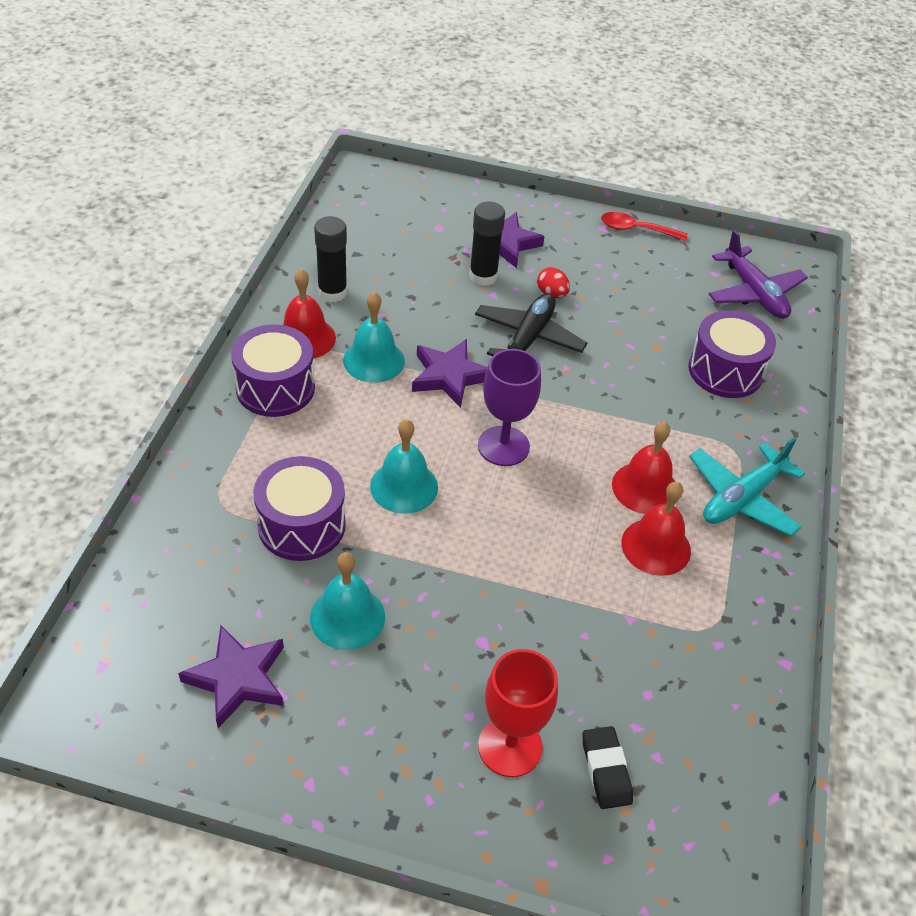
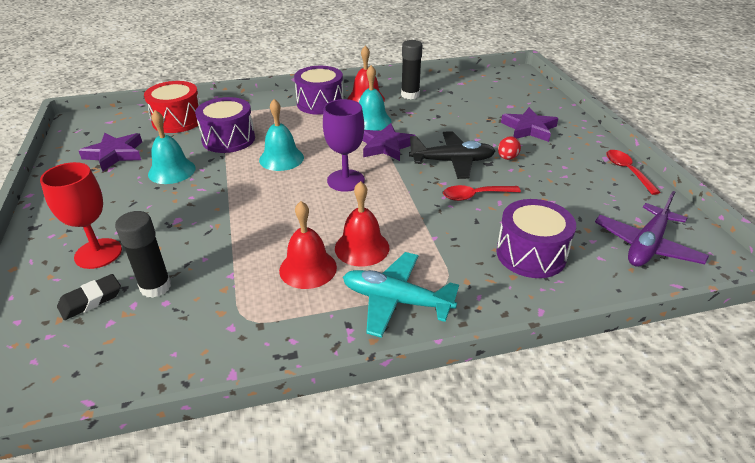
camera: 65 degrees right, 10 degrees down
black glue stick [469,202,505,286] -> black glue stick moved to [115,211,171,298]
none -> red drum [144,81,200,133]
none -> red spoon [443,185,521,201]

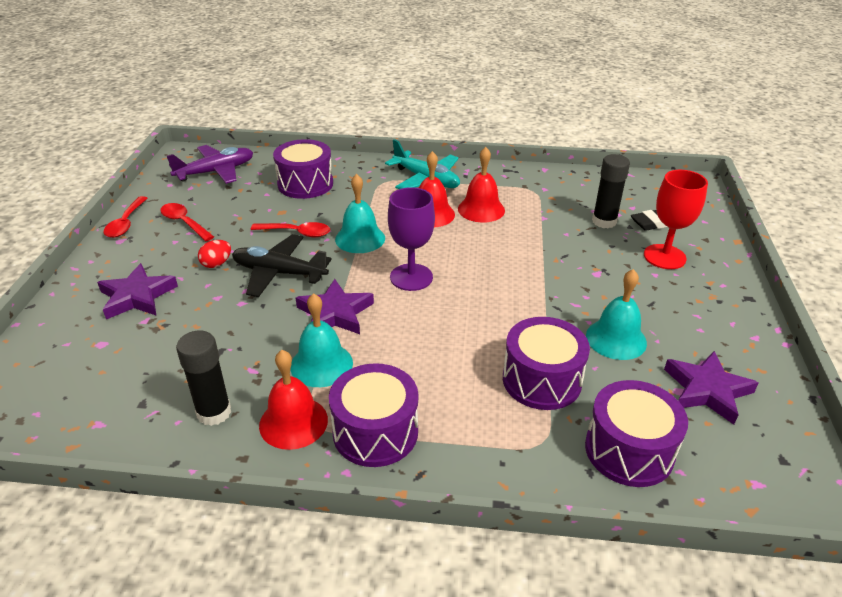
camera: 160 degrees left, 0 degrees up
red drum [144,81,200,133] -> purple drum [585,380,688,487]
turquoise bell [259,99,304,171] -> turquoise bell moved to [335,174,385,253]
none -> red spoon [160,203,214,241]

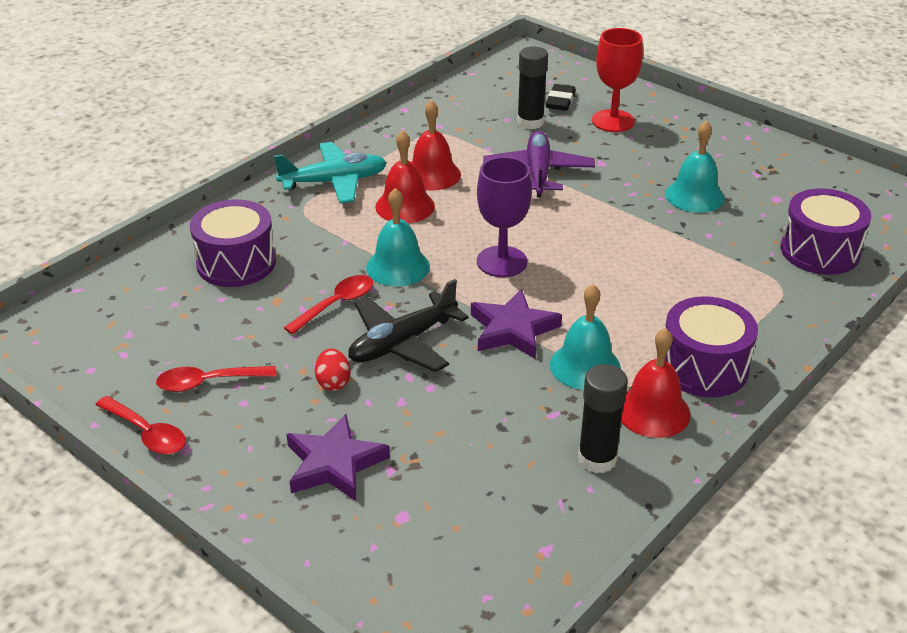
camera: 55 degrees left, 0 degrees up
purple plane [167,145,253,184] -> purple plane moved to [483,131,595,197]
purple drum [503,317,590,410] -> none
purple star [664,351,758,425] -> none

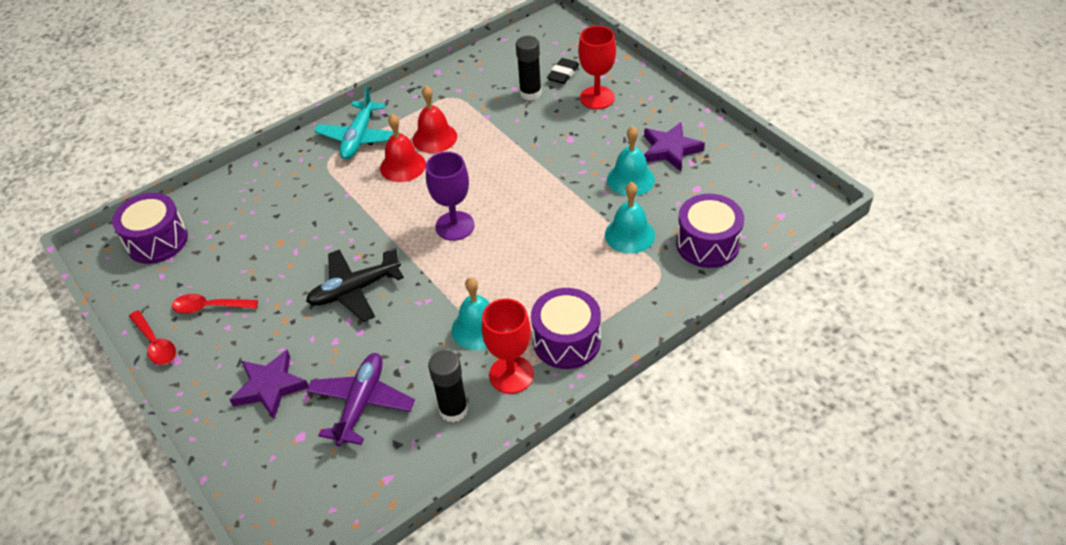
camera: 15 degrees right, 10 degrees up
purple drum [190,199,276,287] -> purple drum moved to [112,193,188,264]
turquoise plane [274,142,387,203] -> turquoise plane turned 105 degrees clockwise [314,86,400,159]
red spoon [284,275,373,335] -> none
red egg [315,349,351,391] -> none
turquoise bell [366,188,430,287] -> turquoise bell moved to [605,182,655,254]
purple star [471,289,562,359] -> purple star moved to [644,122,705,172]
purple plane [483,131,595,197] -> purple plane moved to [306,353,415,446]
red bell [621,328,691,438] -> red goblet [481,299,534,394]

